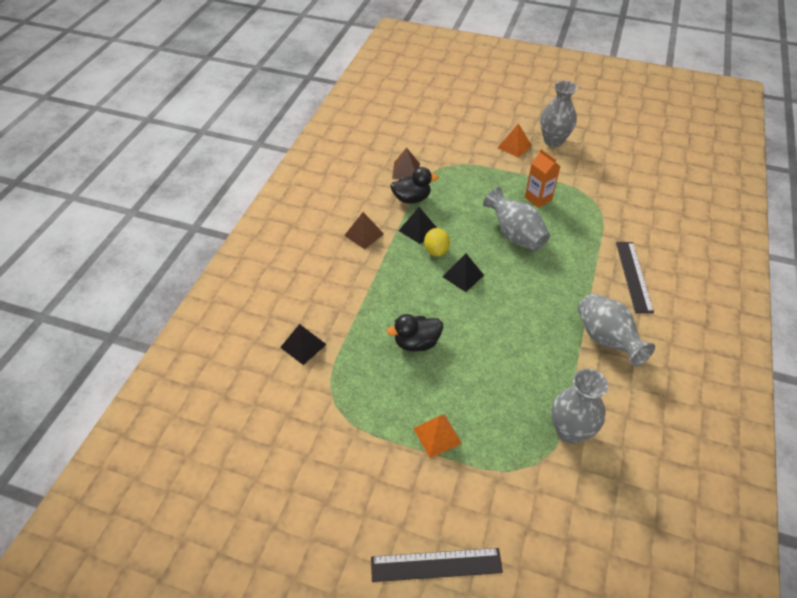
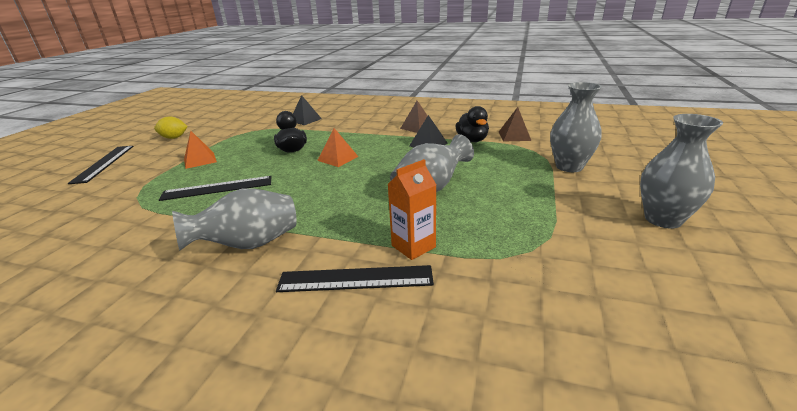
camera: 90 degrees right, 20 degrees down
yellow lemon [424,228,450,257] -> yellow lemon moved to [154,116,188,139]
black pyramid [443,254,484,292] -> none
orange pyramid [497,123,532,158] -> orange pyramid moved to [317,128,359,167]
orange carton [525,149,560,208] -> orange carton moved to [388,159,436,260]
grey vase [551,369,608,444] -> grey vase moved to [550,82,602,172]
none -> black ruler [159,176,272,201]

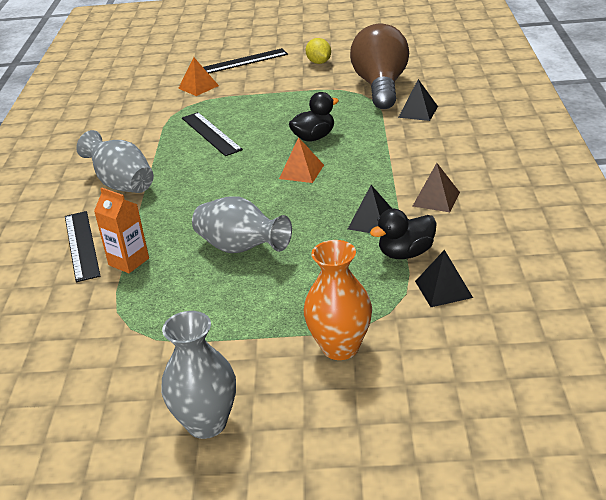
camera: 75 degrees right, 5 degrees up
orange pyramid [184,131,217,169] -> orange pyramid moved to [178,57,219,96]
brown pyramid [499,107,532,142] -> black pyramid [415,250,473,307]
grey vase [550,82,602,172] -> orange vase [304,240,372,360]
none -> brown light bulb [350,24,409,109]

